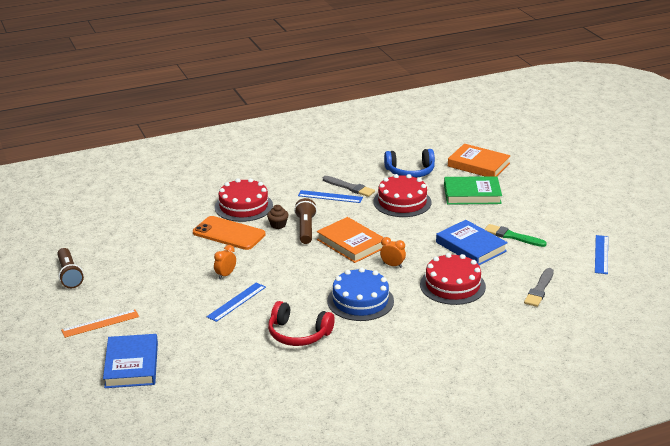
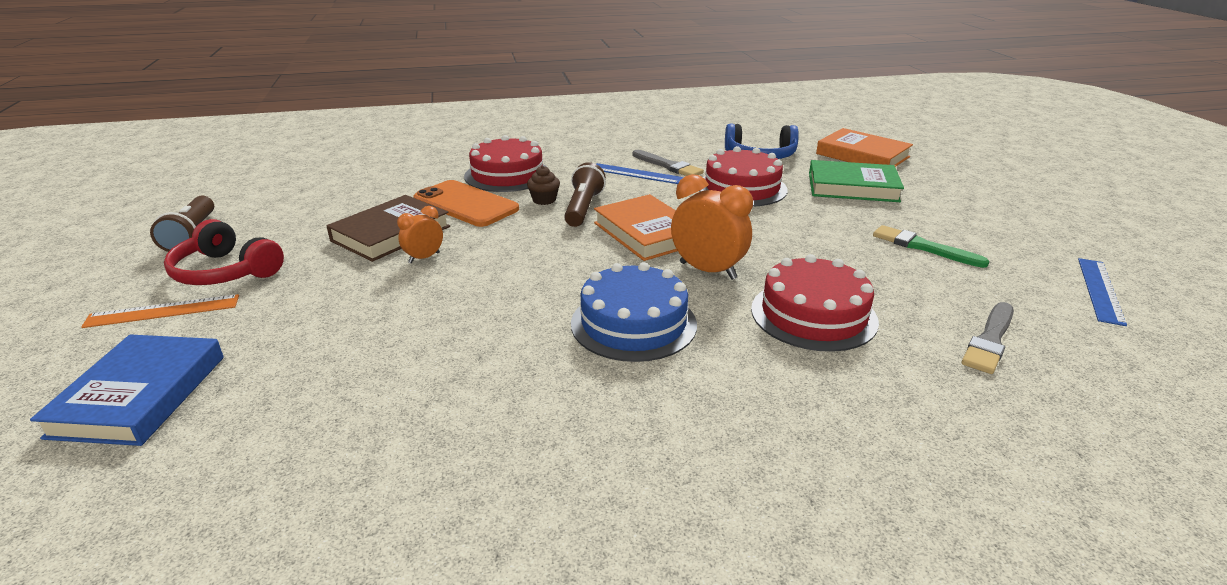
camera: 10 degrees right, 0 degrees up
blue ruler [206,282,266,322] -> none
red headphones [268,301,335,346] -> red headphones moved to [164,219,284,285]
orange clock [380,237,406,268] -> orange clock [671,174,753,280], size x1.78
blue book [436,220,508,265] -> none
none -> brown book [326,195,450,262]

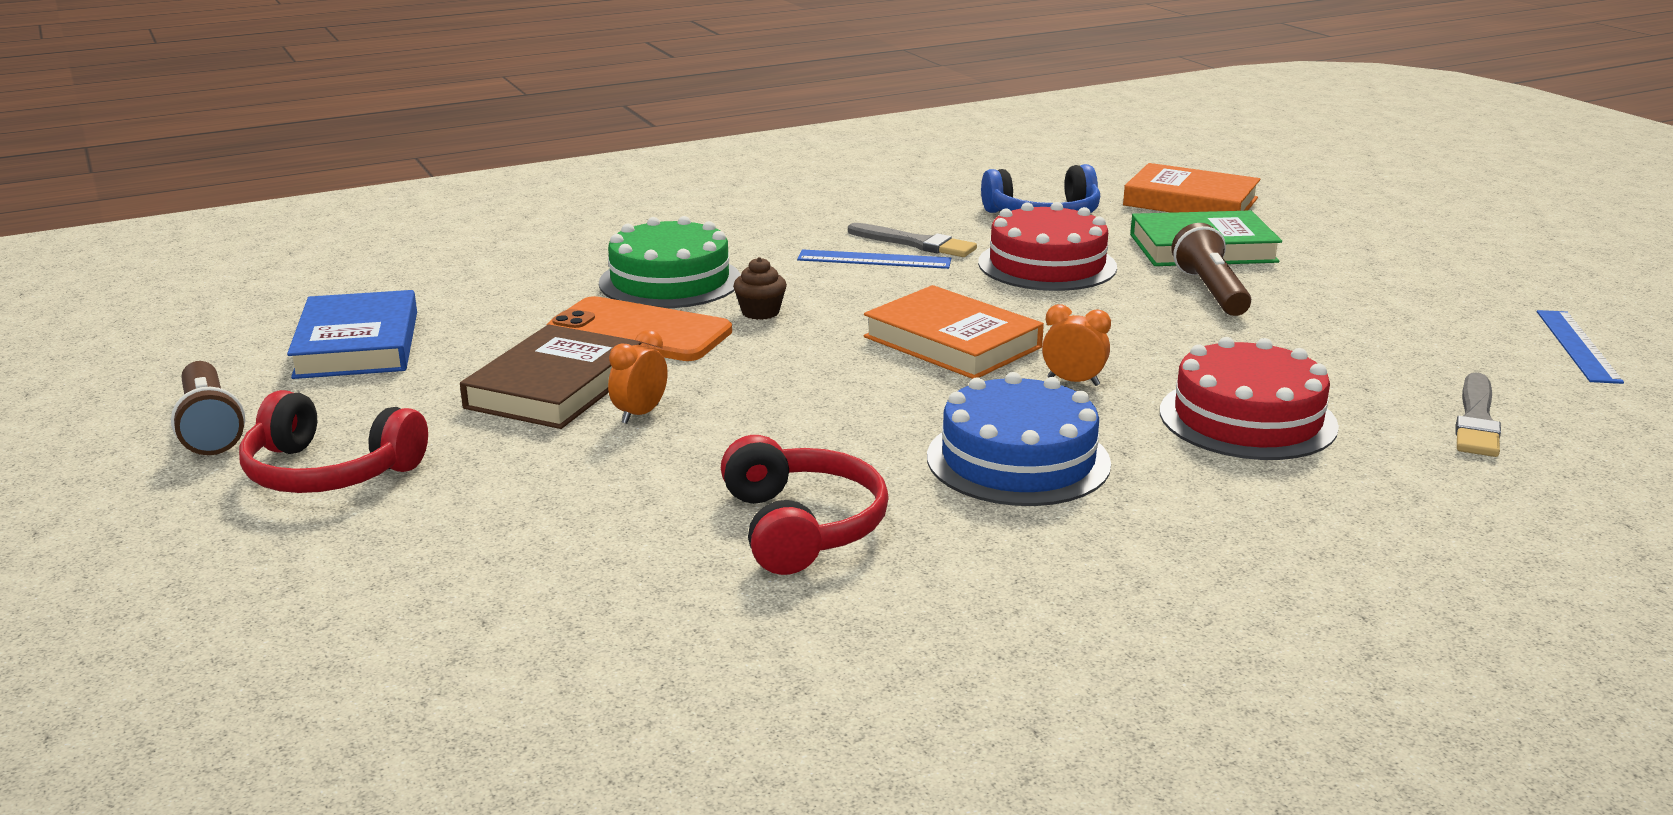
camera: 15 degrees left, 5 degrees down
blue book [30,334,224,446] -> blue book moved to [287,290,417,379]
orange ruler [81,294,239,328] -> none
red cake [464,135,547,192] -> green cake [599,216,741,308]
brown flashlight [564,162,606,227] -> brown flashlight moved to [1171,223,1251,316]
orange clock [671,174,753,280] -> orange clock [1042,304,1111,386], size x0.56
green brush [873,225,989,268] -> none
none -> red headphones [721,435,889,575]

